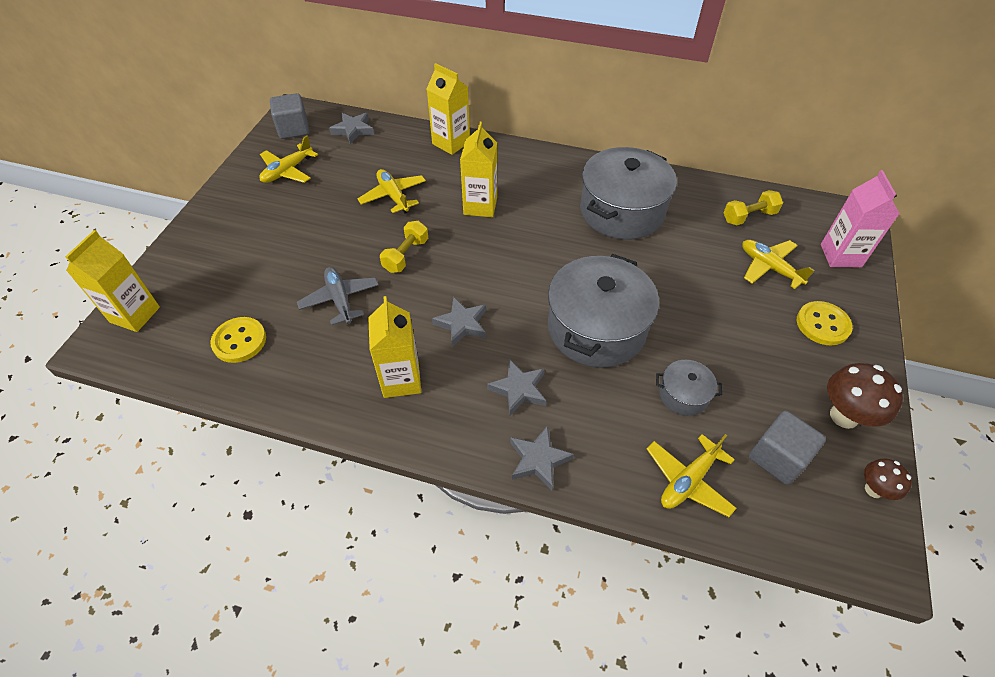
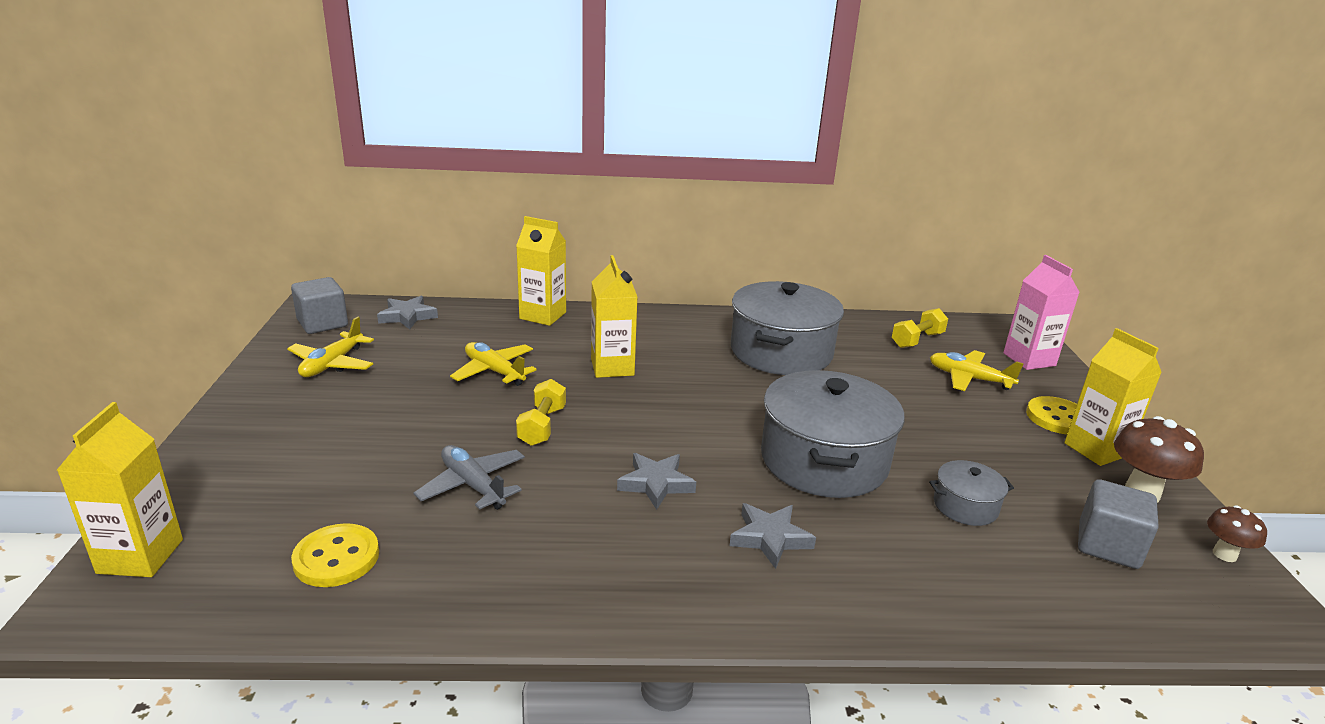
camera: 20 degrees left, 25 degrees down
yellow carton [368,296,421,398] -> yellow carton moved to [1064,328,1162,466]
grey star [510,425,574,490] -> none
yellow plane [647,434,737,517] -> none

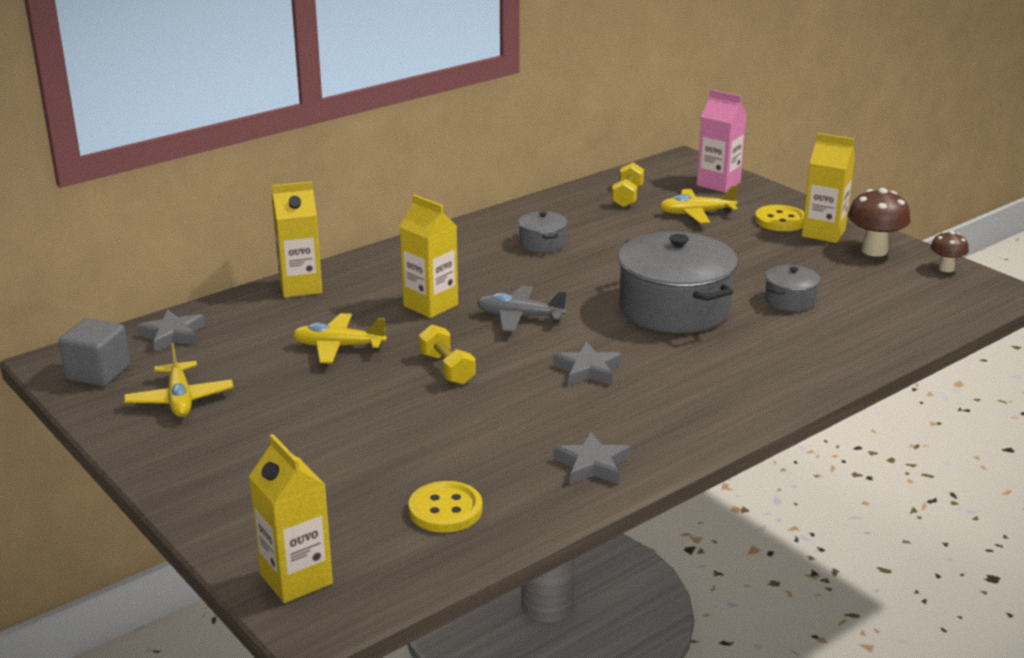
camera: 35 degrees left, 0 degrees up
grey plane [414,445,525,510] -> grey plane moved to [477,286,567,332]
grey star [730,503,816,569] -> grey star moved to [553,432,631,484]
grey pot [731,281,844,375] -> grey pot [518,211,568,253], size x0.46
grey cube [1078,479,1158,569] -> none

